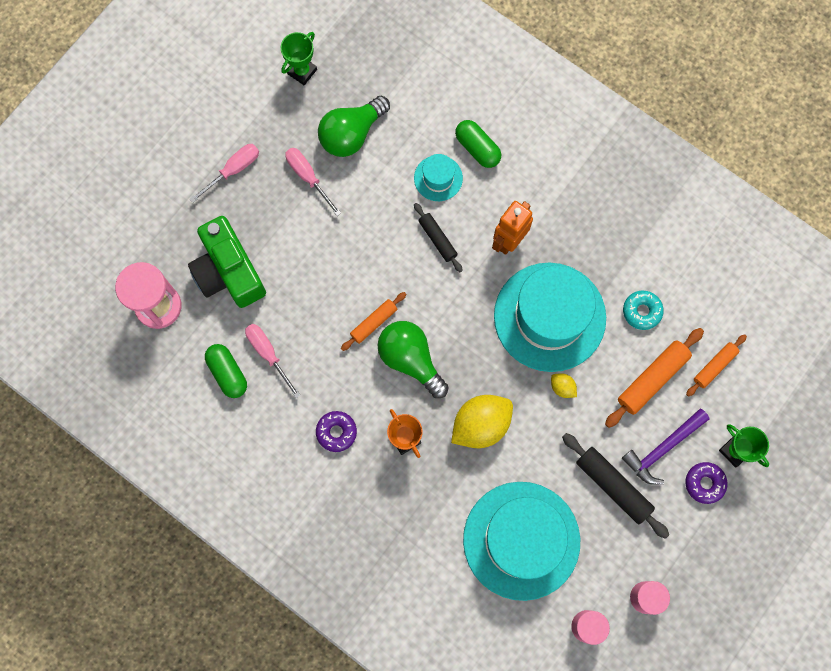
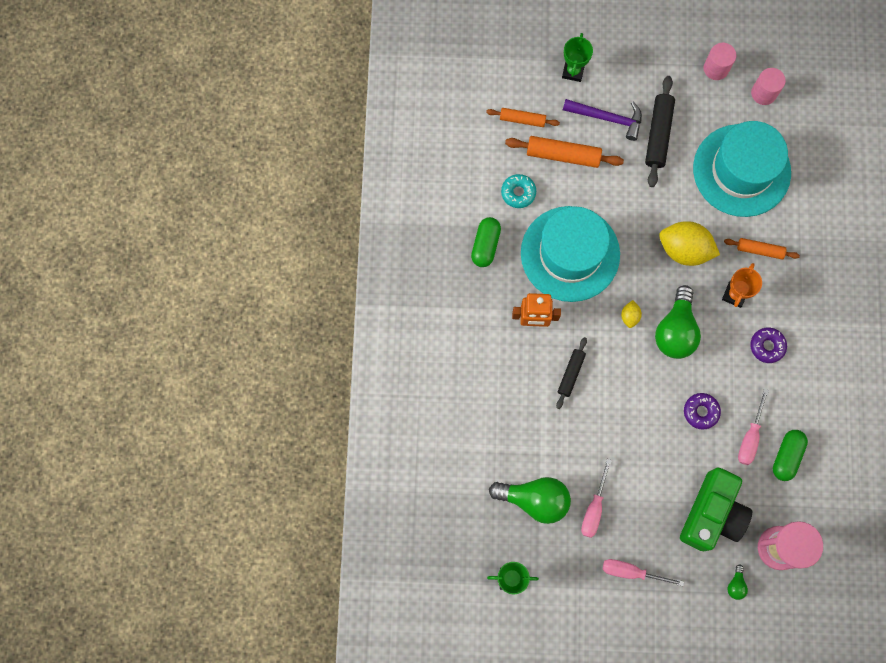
camera: 125 degrees left, 0 degrees up
orange rolling pin [341,292,406,351] -> orange rolling pin moved to [724,238,800,259]
turquoise hat [414,154,463,201] -> none
green capsule [455,120,501,168] -> green capsule moved to [471,217,501,267]
yellow lemon [551,373,577,398] -> yellow lemon moved to [621,300,642,328]
purple donut [685,462,727,504] -> purple donut moved to [684,393,721,430]
none -> green light bulb [727,565,748,600]

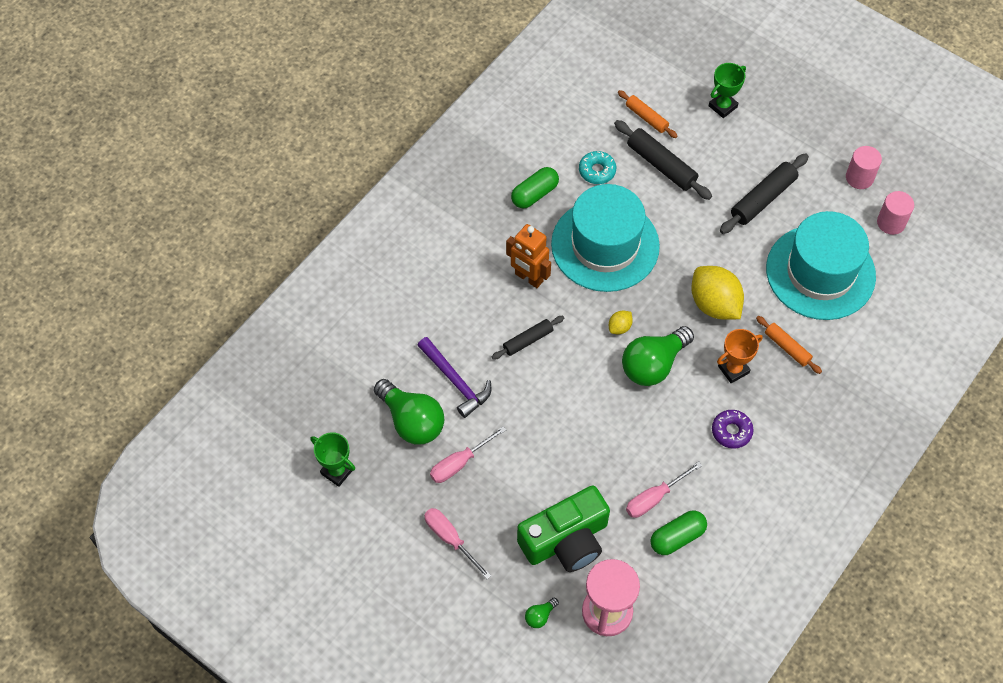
camera: 35 degrees right, 15 degrees down
orange rolling pin [505,136,624,168] -> black rolling pin [614,120,712,200]
purple hammer [563,99,642,141] -> purple hammer moved to [417,337,491,418]
purple donut [684,393,721,430] -> none

